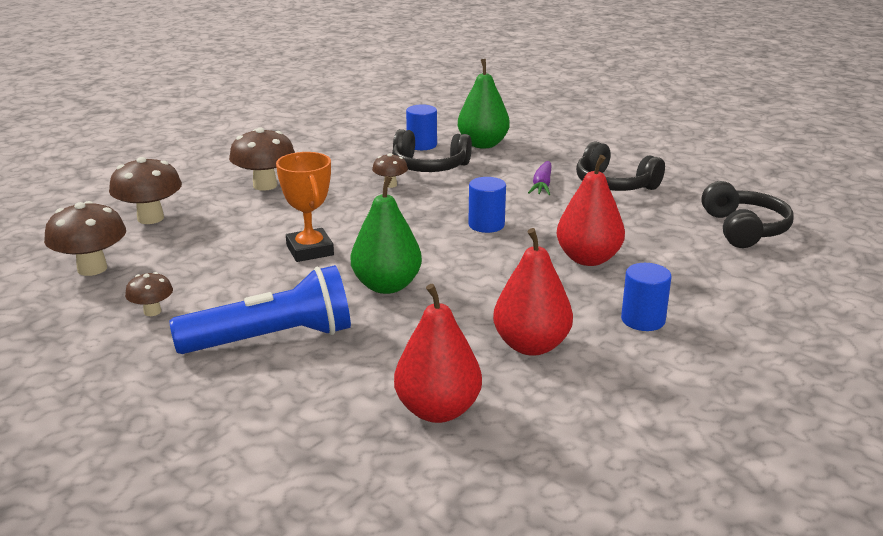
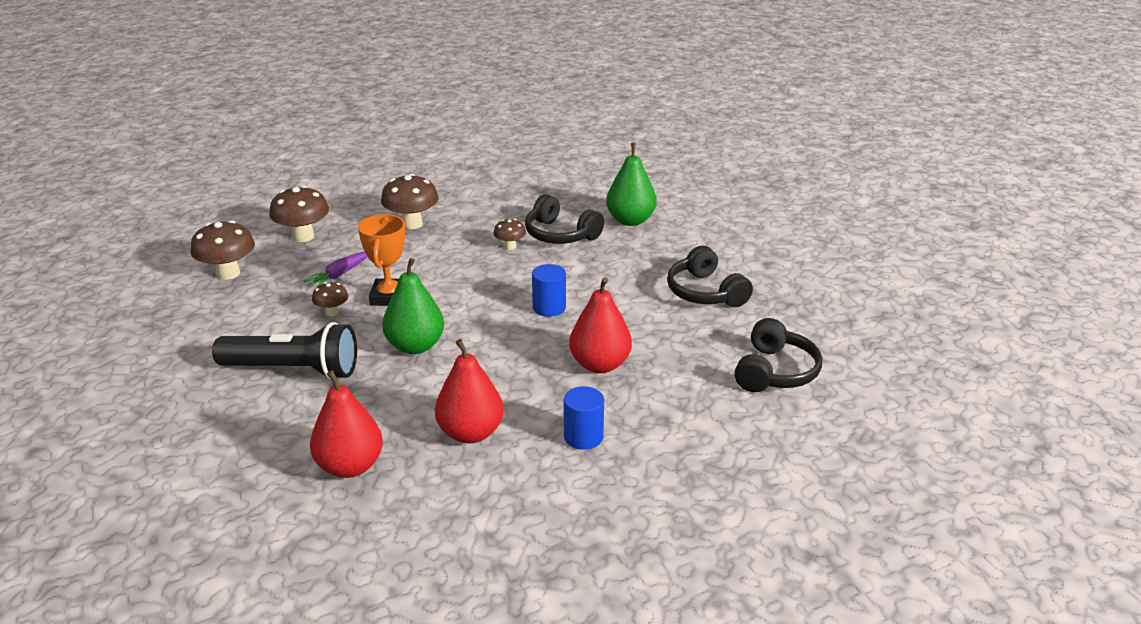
camera: 25 degrees right, 5 degrees up
brown mushroom [125,272,173,316] -> brown mushroom moved to [312,282,349,316]
blue flashlight [169,265,351,354] -> black flashlight [212,322,357,379]
blue cylinder [406,105,437,150] -> none
purple carrot [528,161,552,195] -> purple carrot moved to [304,252,367,287]

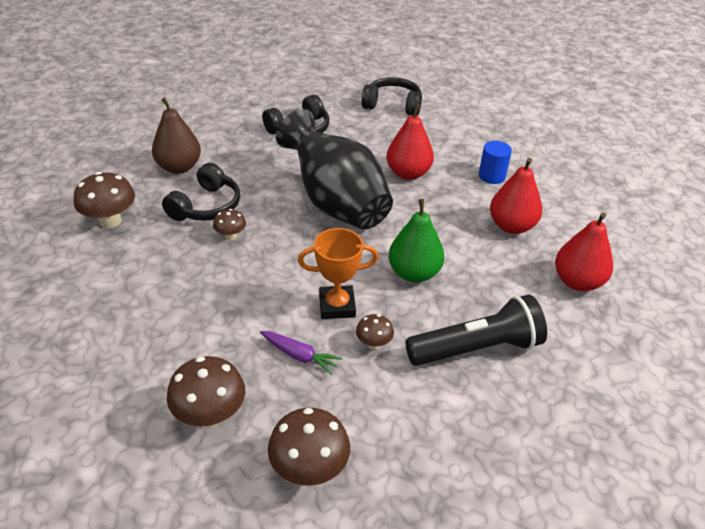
camera: 100 degrees left, 10 degrees up
black flashlight [212,322,357,379] -> black flashlight turned 75 degrees clockwise [405,295,547,366]
brown mushroom [381,174,439,229] -> brown mushroom moved to [74,172,135,228]
blue cylinder [532,264,566,317] -> black vase [276,109,393,230]
green pear [606,142,656,226] -> brown pear [152,97,201,174]

